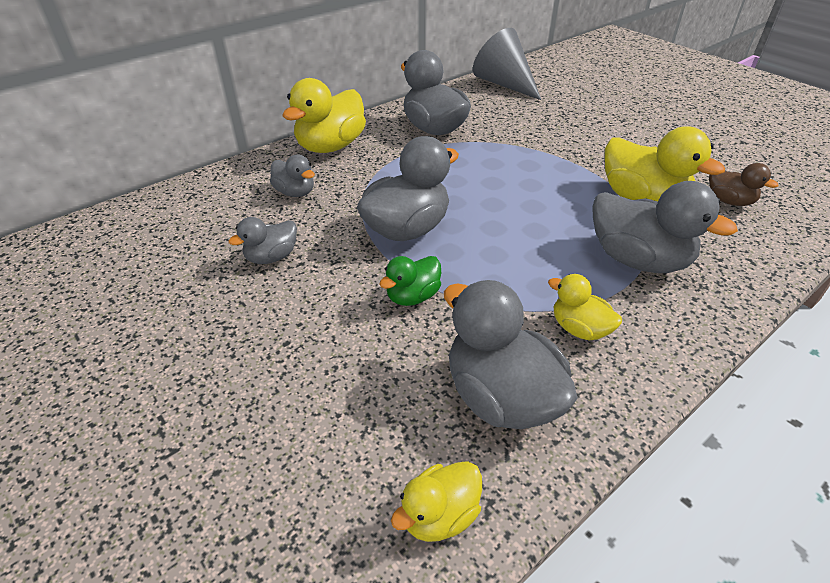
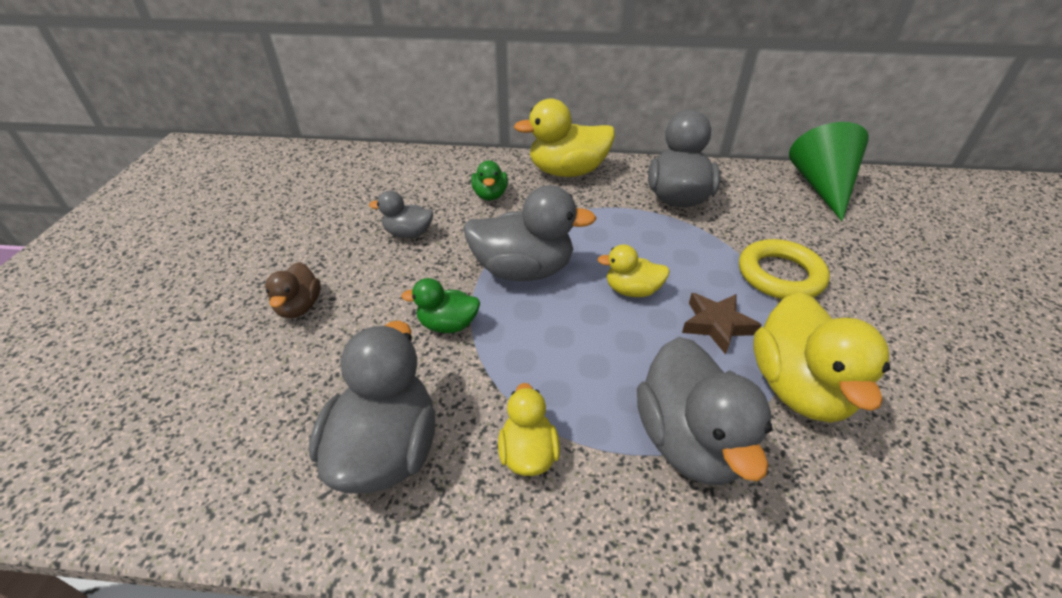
camera: 45 degrees right, 0 degrees up
grey duck [270,154,315,197] -> green duck [471,160,508,200]
yellow duck [391,461,482,542] -> yellow duck moved to [597,244,670,297]
grey cone [473,28,541,100] -> green cone [789,122,869,221]
brown duck [709,163,778,206] -> brown duck moved to [265,262,321,318]
none -> brown star [682,293,762,355]
none -> yellow ring [739,239,830,299]

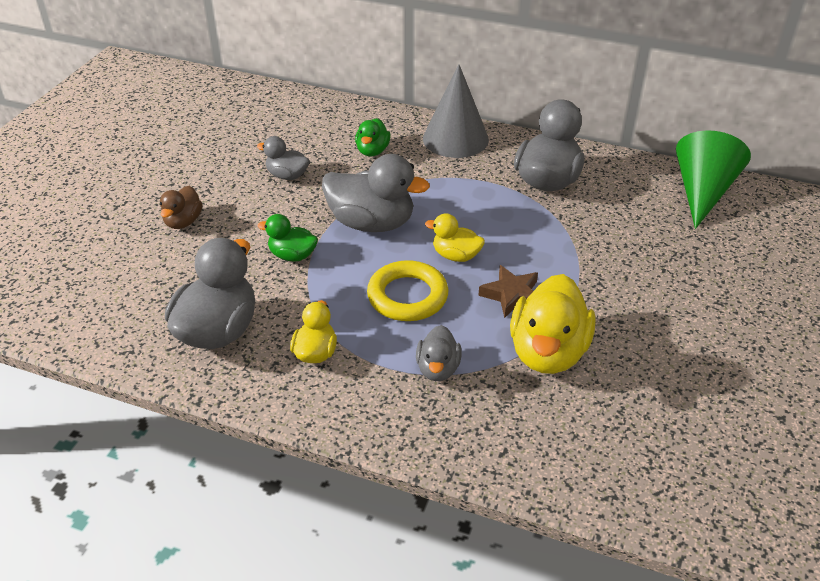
camera: 15 degrees right, 0 degrees up
yellow duck [514,98,615,177] -> grey cone [423,64,489,158]
grey duck [637,337,772,485] -> grey duck [416,325,462,381], size x0.54
yellow ring [739,239,830,299] -> yellow ring moved to [367,260,448,321]

